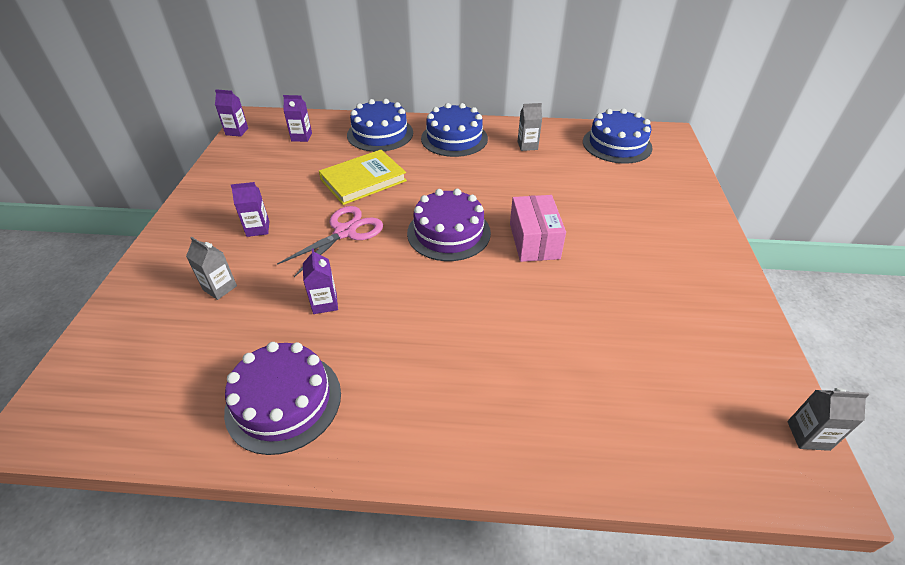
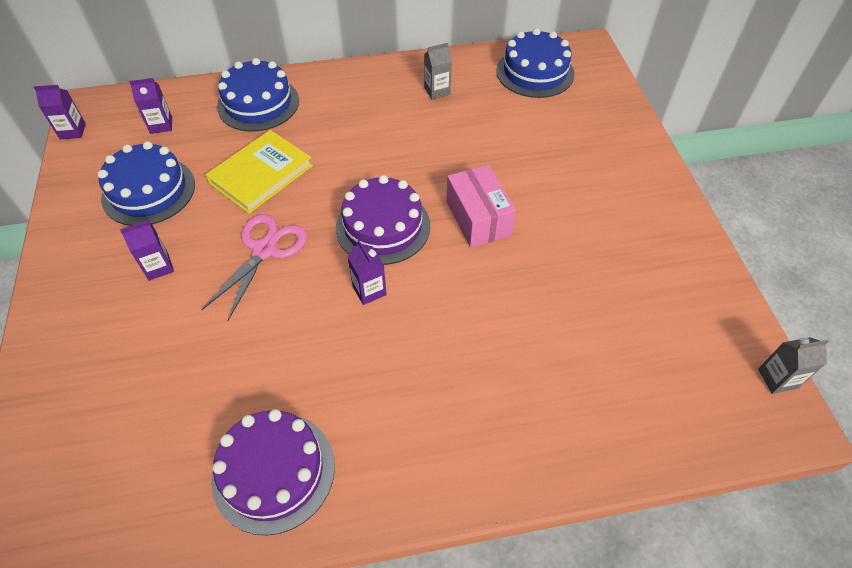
camera: 15 degrees left, 10 degrees up
grey carton [186,237,237,300] -> none
purple carton [303,249,338,314] -> purple carton moved to [347,240,387,305]
blue cake [421,103,488,157] -> blue cake moved to [98,141,195,226]

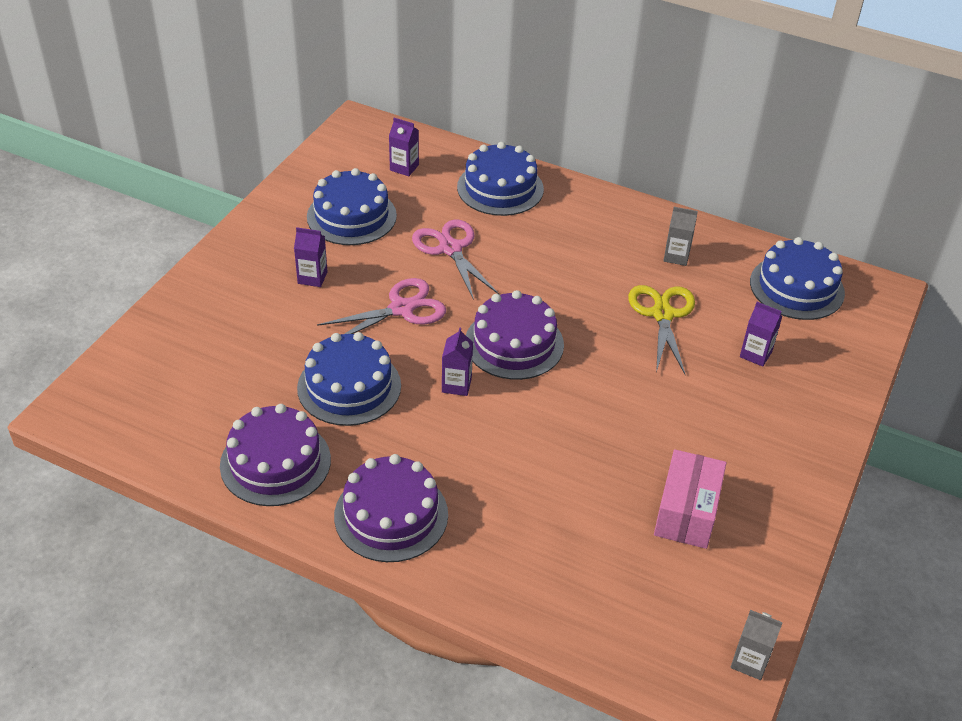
camera: 35 degrees right, 10 degrees down
purple carton [34,85,86,139] -> purple carton moved to [740,302,782,367]
yellow book [205,130,313,214] -> pink scissors [412,219,499,300]
pink box [446,165,516,248] -> pink box moved to [654,449,726,549]
none -> blue cake [297,332,401,426]
none -> purple cake [334,454,448,562]
none -> yellow scissors [628,285,695,375]

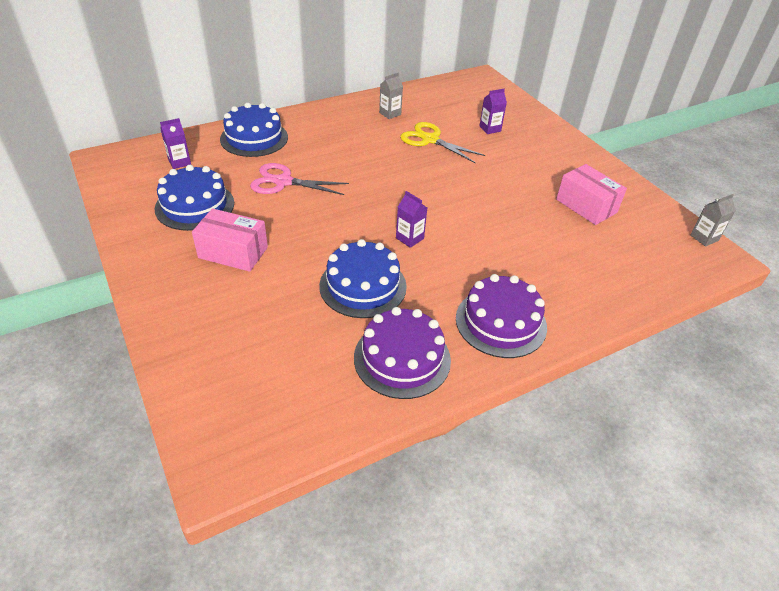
camera: 55 degrees left, 0 degrees up
purple carton [294,227,327,287] -> pink box [192,208,268,272]
pink scissors [317,278,446,334] -> none
purple cake [466,290,564,380] -> none
blue cake [750,237,845,320] -> none

